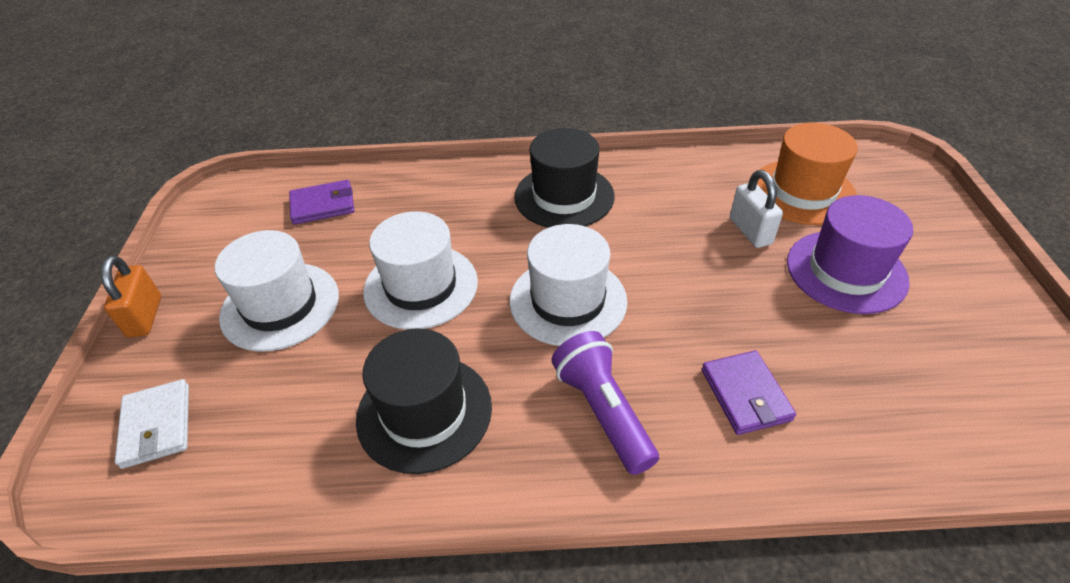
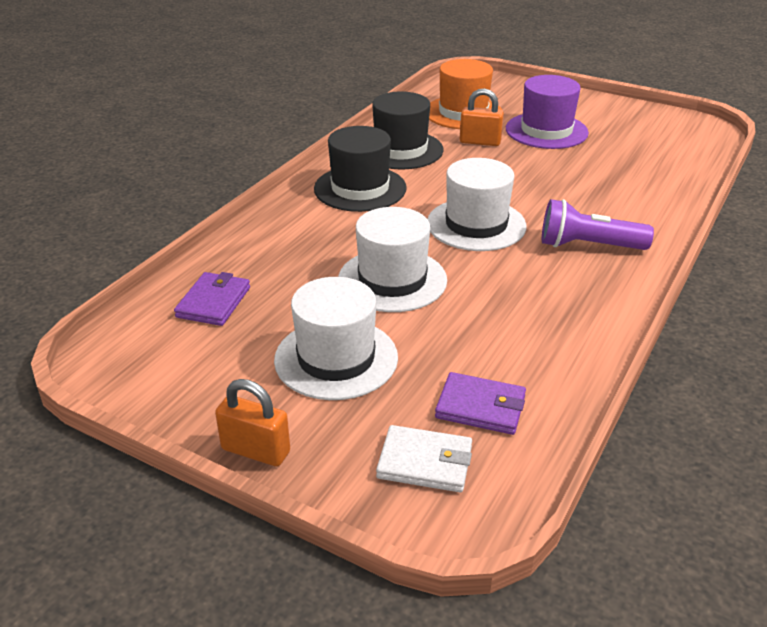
camera: 60 degrees left, 10 degrees down
black hat [356,328,492,474] -> black hat moved to [372,91,443,169]
purple wallet [702,351,796,435] -> purple wallet moved to [435,372,526,435]
white padlock [730,170,783,248] -> orange padlock [460,88,504,146]

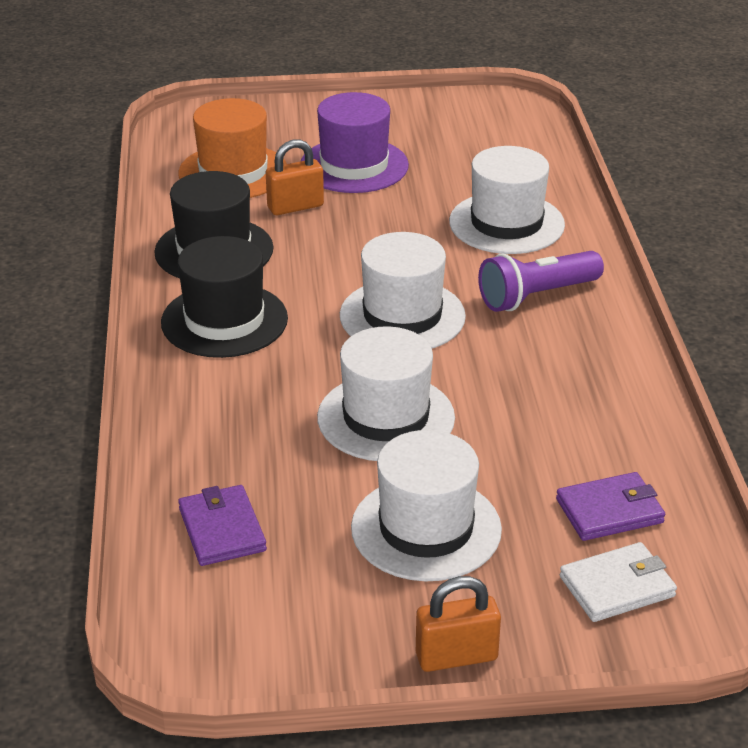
camera: 35 degrees left, 0 degrees up
none -> white hat [449,146,565,254]

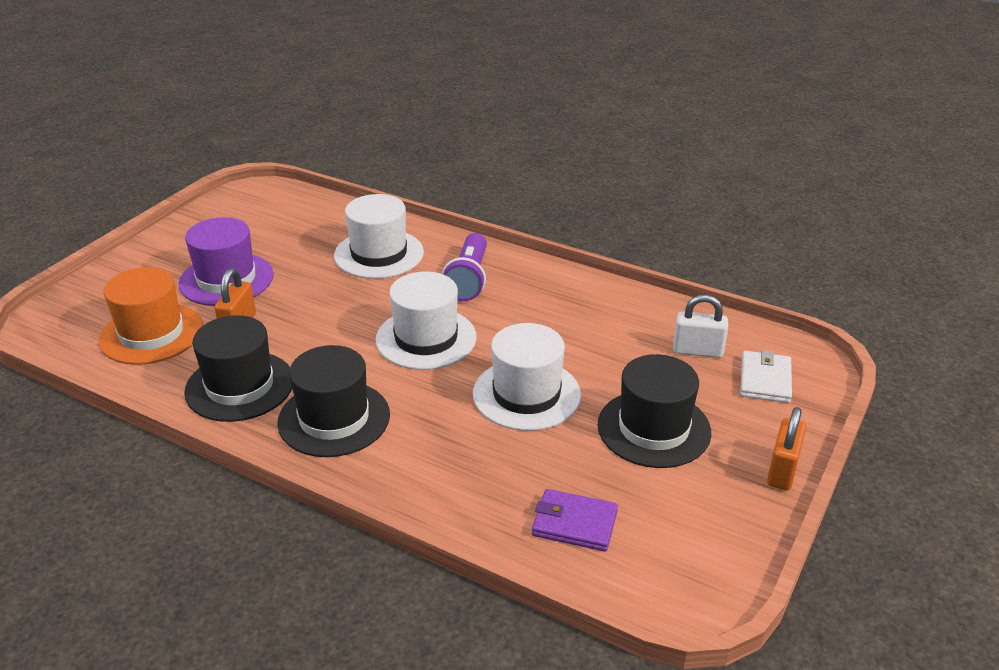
camera: 55 degrees left, 0 degrees up
white hat [351,430,502,581] -> black hat [597,354,711,468]
purple wallet [556,472,665,541] -> white padlock [673,295,728,358]

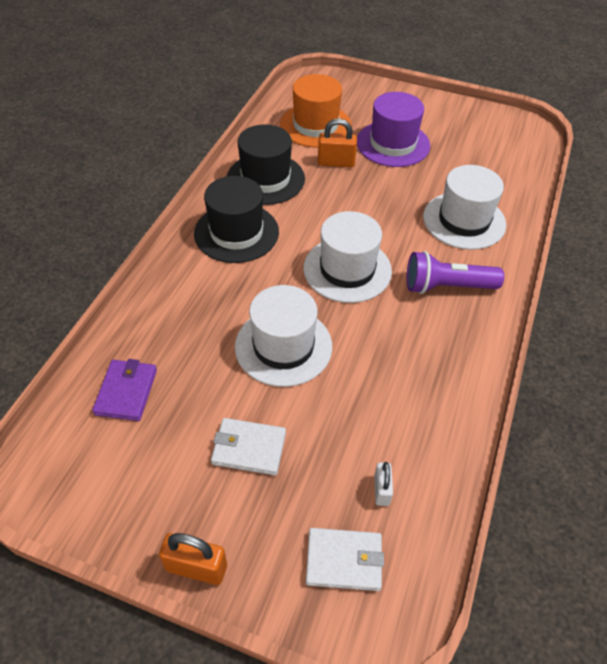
camera: 80 degrees right, 15 degrees up
black hat [597,354,711,468] -> white wallet [211,418,286,475]
white padlock [673,295,728,358] -> white padlock [374,462,393,506], size x0.63

